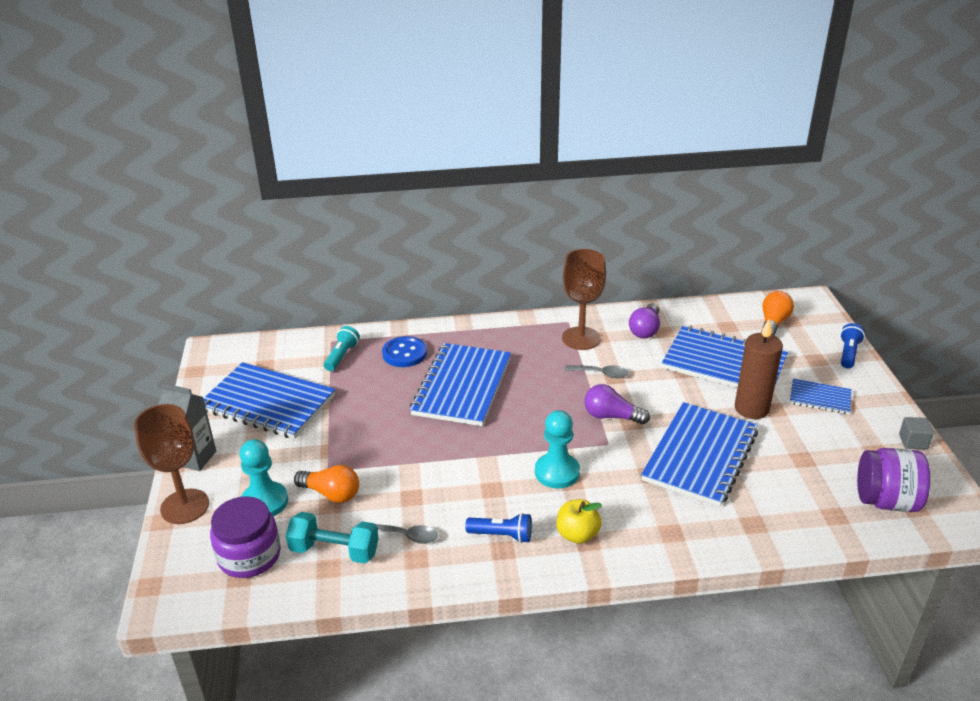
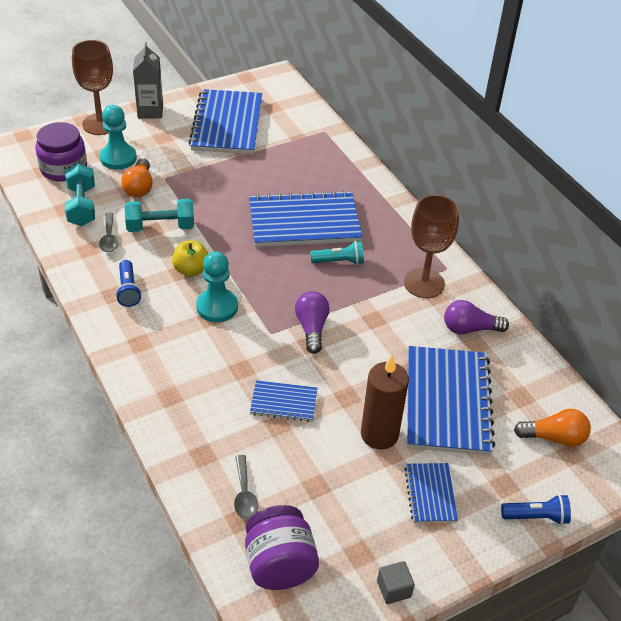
camera: 65 degrees right, 10 degrees up
turquoise flashlight [324,326,360,371] -> turquoise flashlight moved to [310,241,364,265]
blue button [382,336,427,367] -> none
yellow apple [556,499,602,544] -> yellow apple moved to [172,241,209,277]
grey spoon [565,365,628,378] -> grey spoon moved to [234,455,258,519]
blue notebook [641,402,758,507] -> blue notebook [250,380,317,422], size x0.50
none -> turquoise dumbbell [125,199,194,232]

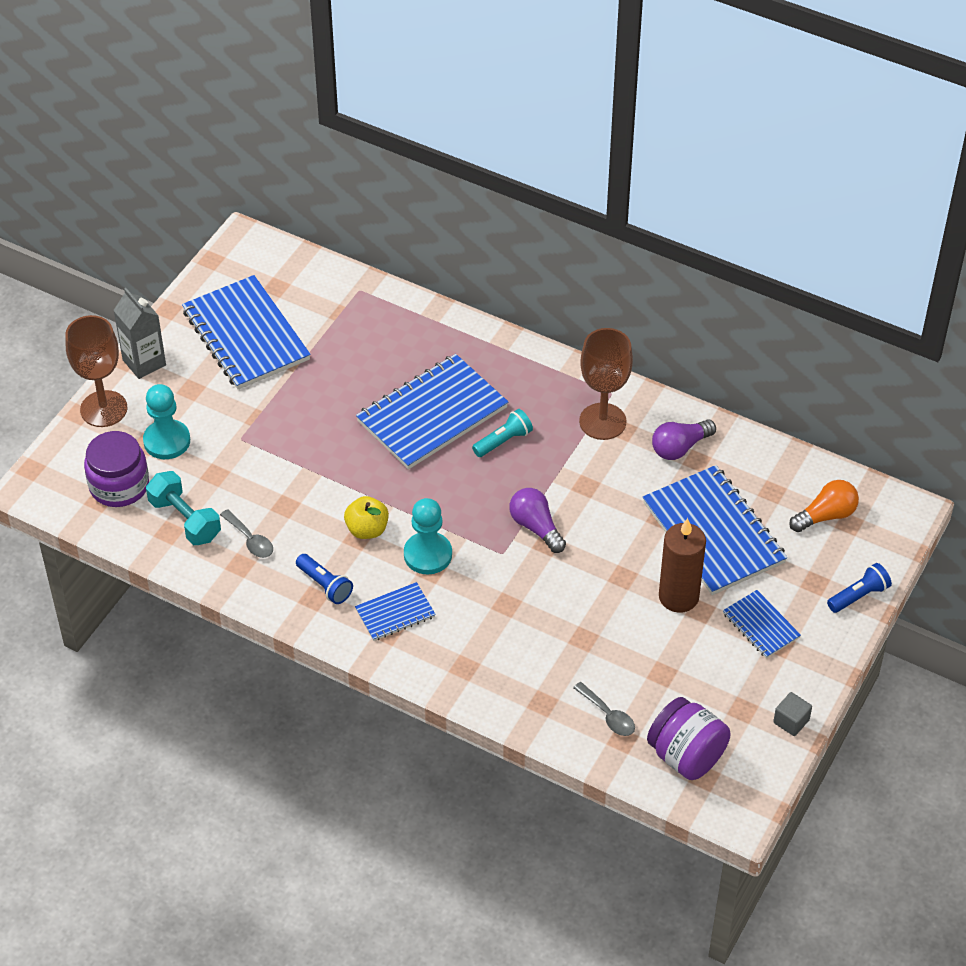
camera: 30 degrees left, 5 degrees up
orange light bulb [121,158,153,197] -> none
turquoise dumbbell [125,199,194,232] -> none
blue notebook [250,380,317,422] -> blue notebook moved to [355,582,436,641]

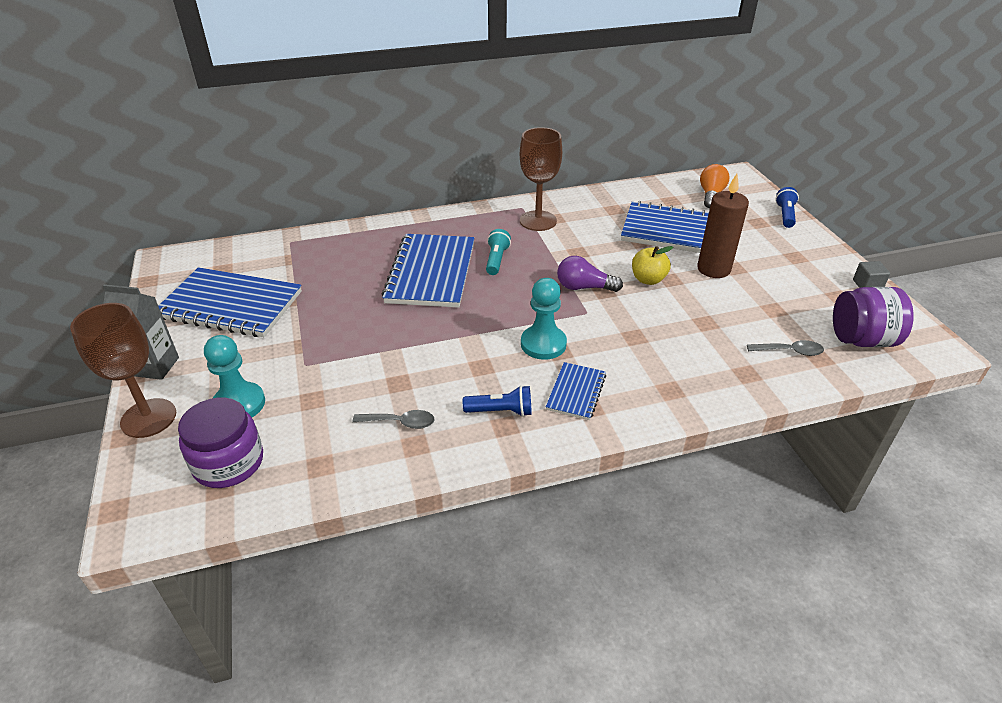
camera: 45 degrees left, 10 degrees down
turquoise dumbbell [146,471,221,545] -> none
yellow apple [344,496,389,539] -> yellow apple moved to [632,246,673,285]
purple light bulb [652,419,716,460] -> none
blue notebook [723,590,801,658] -> none

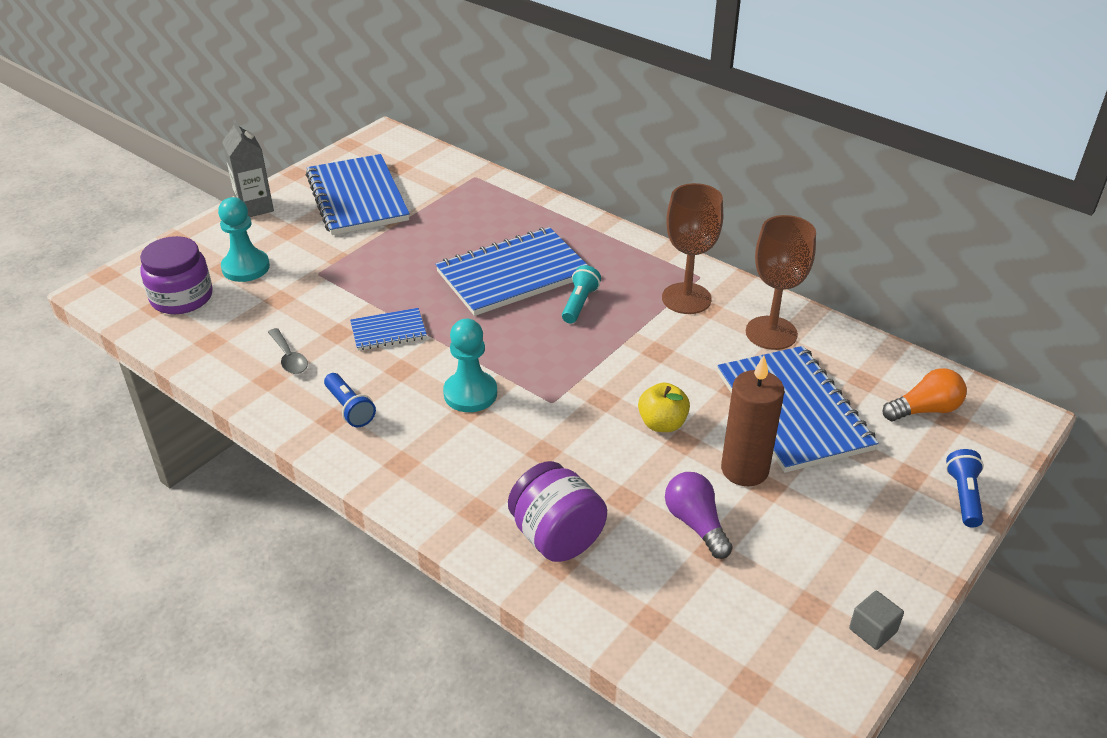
camera: 55 degrees right, 0 degrees up
brown goblet [70,303,176,438] -> brown goblet moved to [746,215,816,350]
turquoise flashlight [486,229,511,275] -> turquoise flashlight turned 45 degrees counterclockwise [562,265,601,323]
blue notebook [546,362,606,420] -> blue notebook moved to [350,308,427,351]
purple light bulb [557,256,623,292] -> purple light bulb moved to [665,472,733,559]
grey spoon [747,340,824,356] -> none
blue flashlight [775,187,799,228] -> blue flashlight turned 60 degrees counterclockwise [946,449,984,527]
purple jar [833,287,914,347] -> purple jar moved to [508,461,607,562]

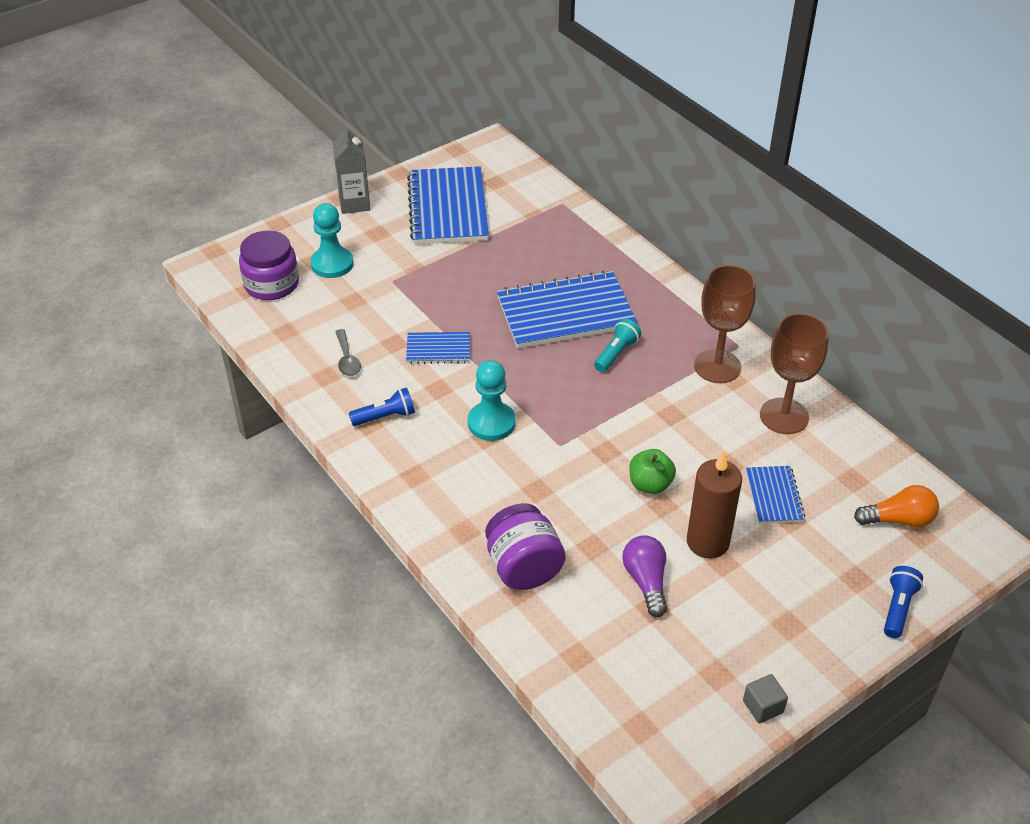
camera: 15 degrees right, 5 degrees up
blue flashlight [324,373,376,427] -> blue flashlight turned 90 degrees counterclockwise [349,387,415,426]
yellow apple [638,382,690,432] -> green apple [629,449,676,494]
blue notebook [717,346,878,473] -> blue notebook [746,466,805,524], size x0.50

